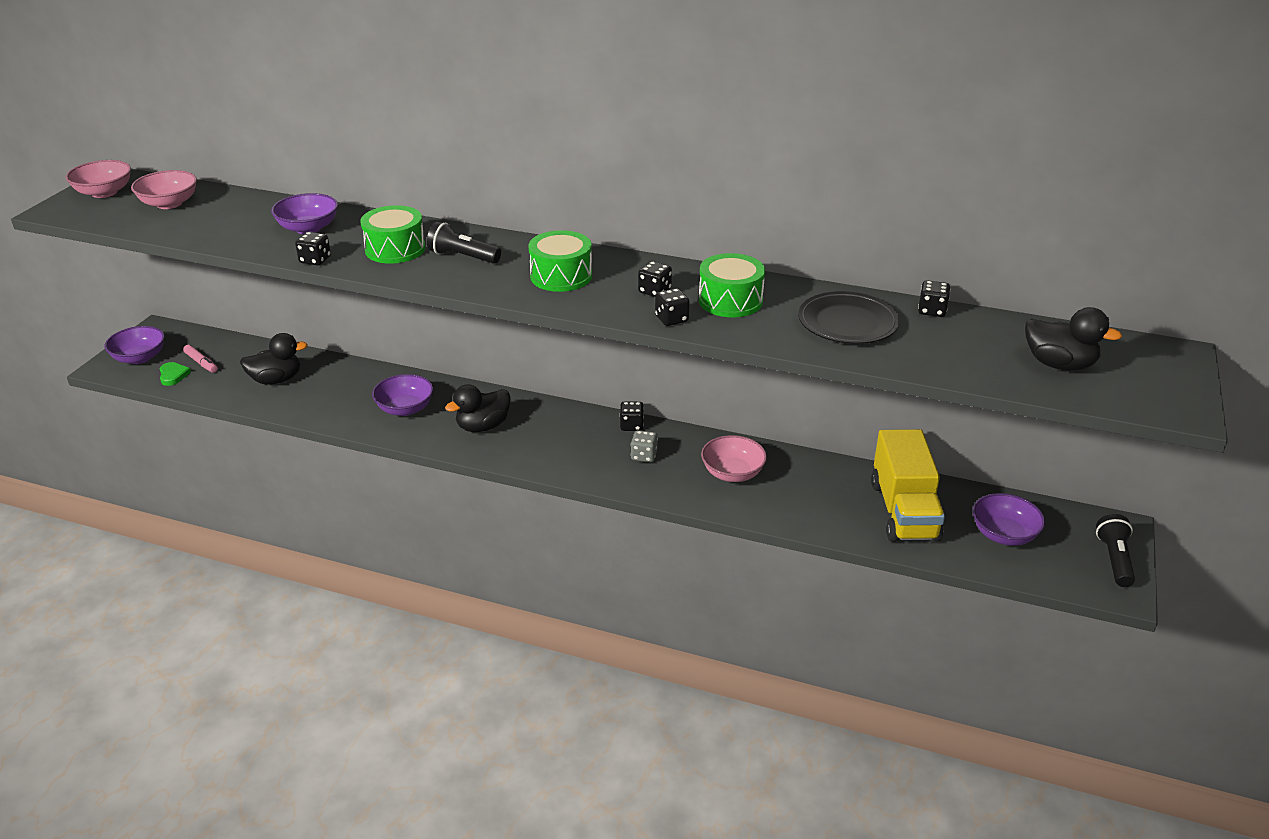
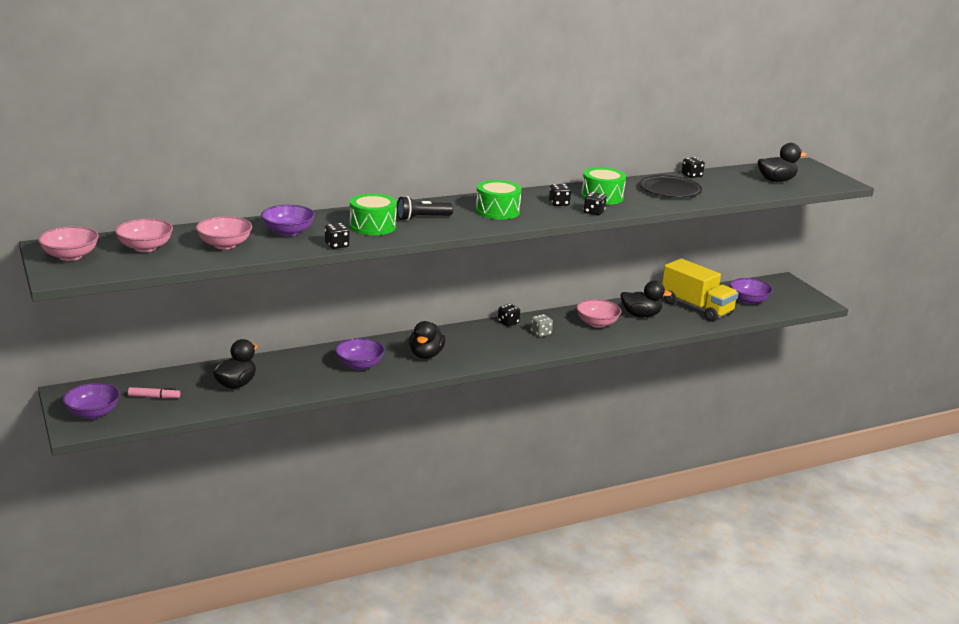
camera: 45 degrees left, 10 degrees down
green heart [160,362,191,386] -> none
black flashlight [1096,514,1135,587] -> none
none -> pink bowl [196,216,252,249]
none -> black duck [620,280,672,317]

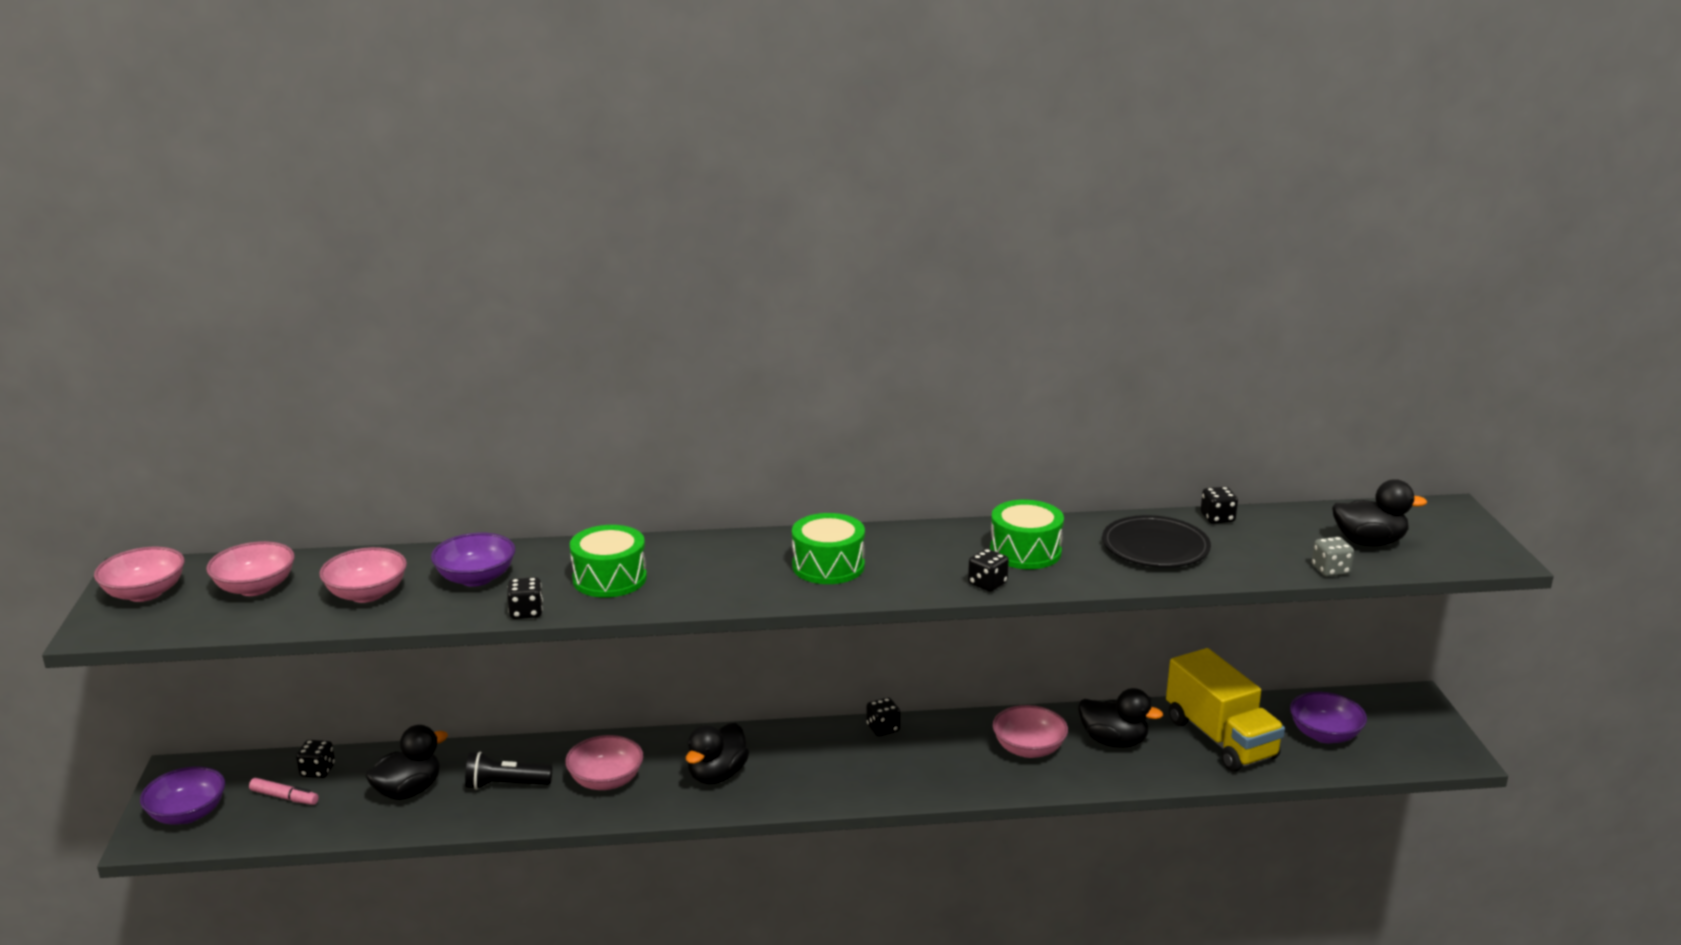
camera: 20 degrees right, 0 degrees up
purple bowl [335,338,385,370] -> pink bowl [565,735,643,790]
black flashlight [397,196,453,221] -> black flashlight moved to [465,751,552,790]
grey dice [530,314,553,337] -> grey dice moved to [1312,537,1354,577]
black dice [549,184,571,206] -> black dice moved to [296,740,335,778]

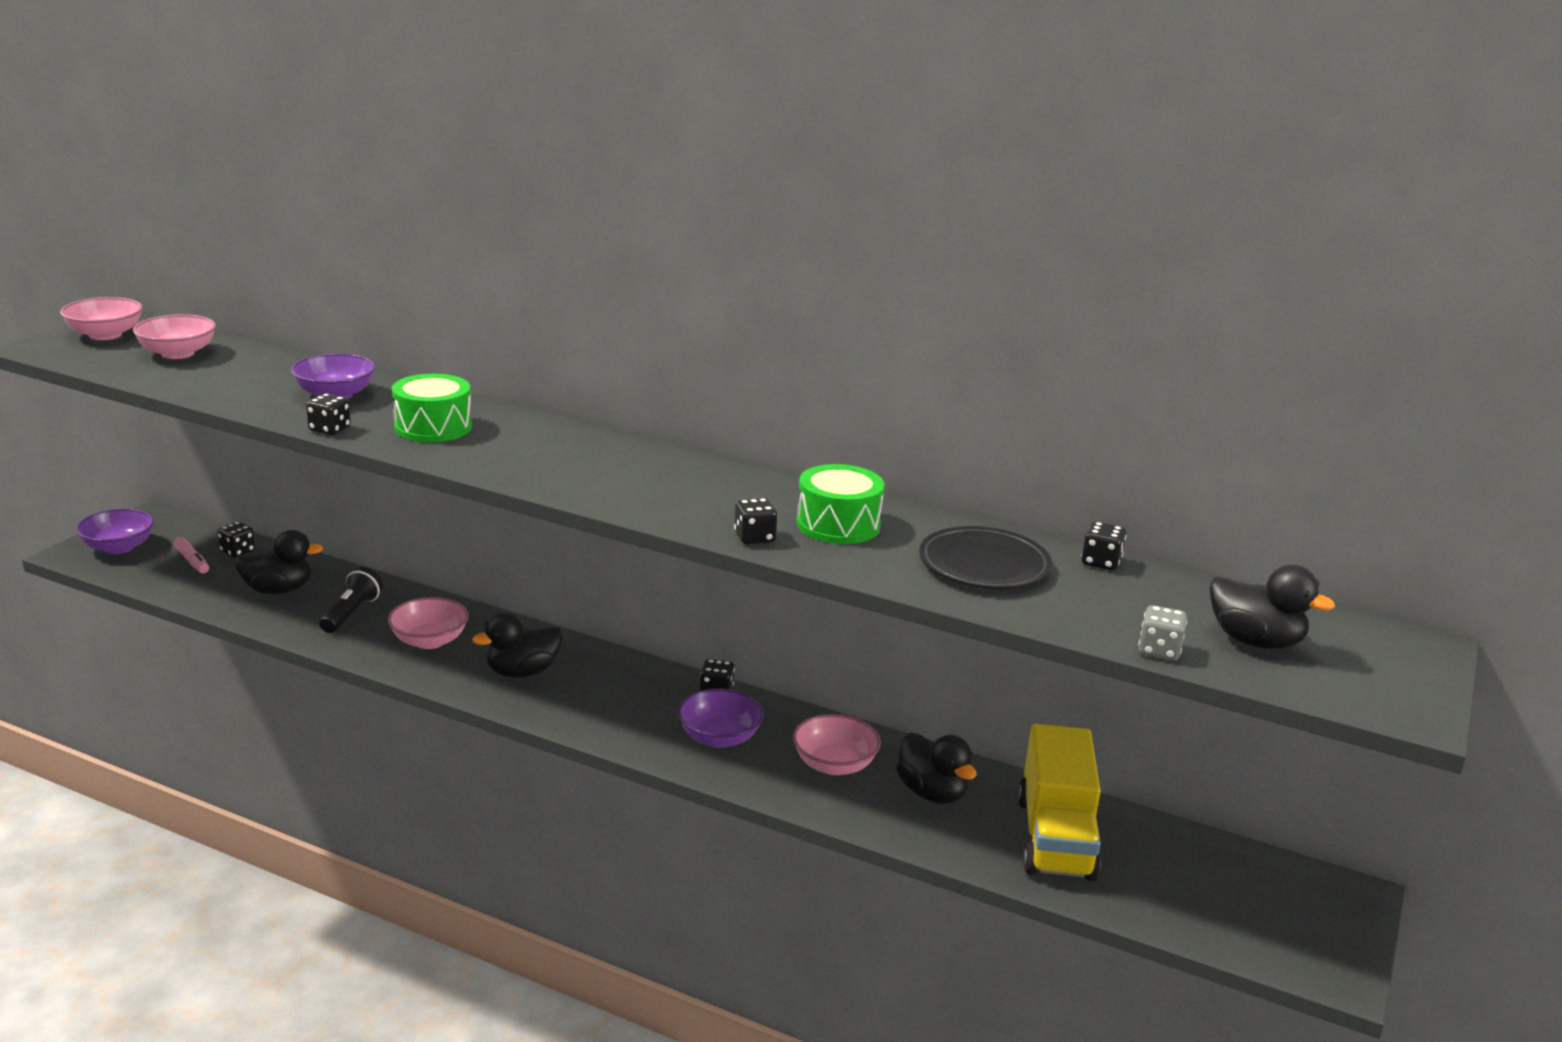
camera: 30 degrees right, 0 degrees up
pink bowl [319,547,407,603] -> none
black flashlight [465,751,552,790] -> black flashlight turned 75 degrees clockwise [319,567,383,633]
green drum [792,513,865,584] -> none
purple bowl [1290,692,1367,743] -> purple bowl moved to [678,689,764,748]

